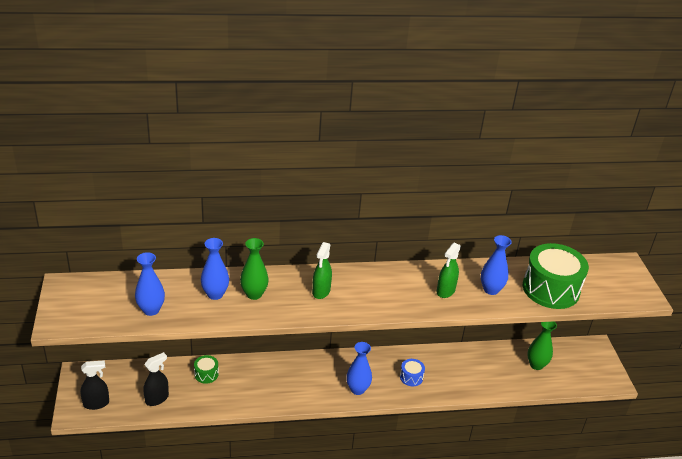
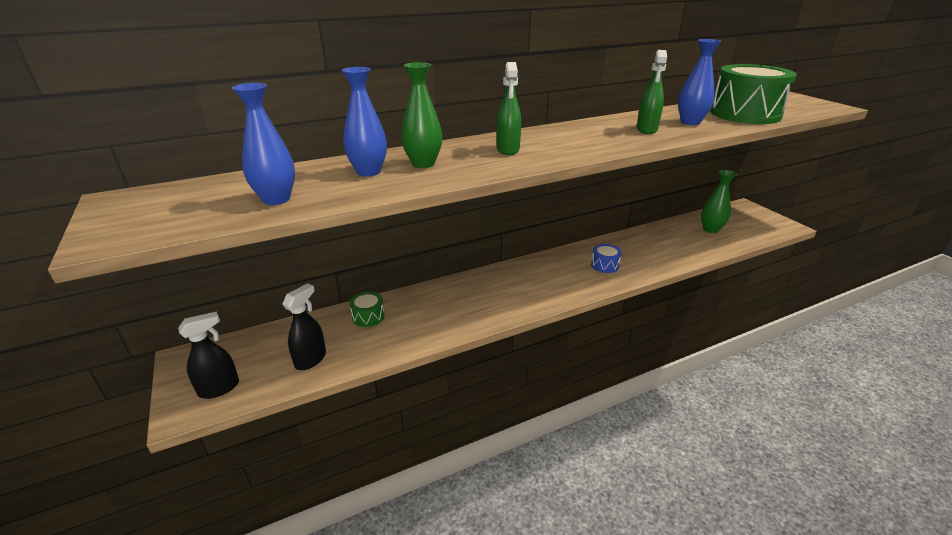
camera: 15 degrees left, 5 degrees down
blue vase [346,342,372,395] -> none

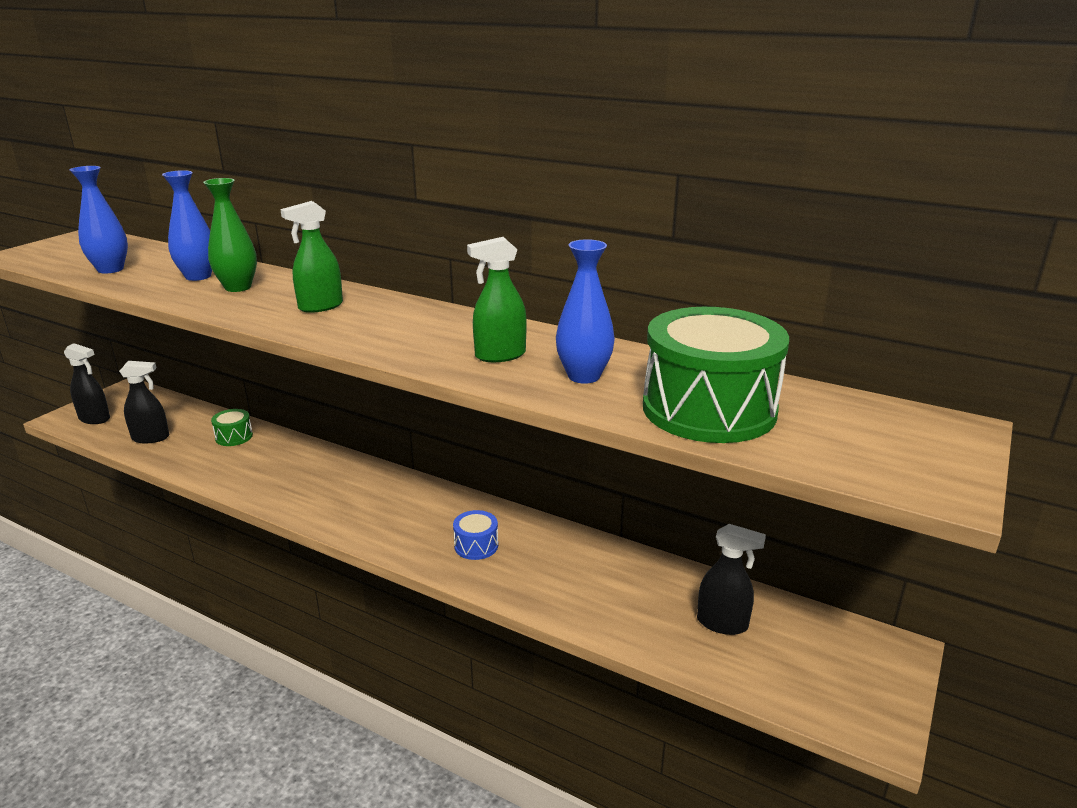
camera: 55 degrees right, 5 degrees down
green vase [701,170,737,233] -> black spray bottle [697,524,766,635]

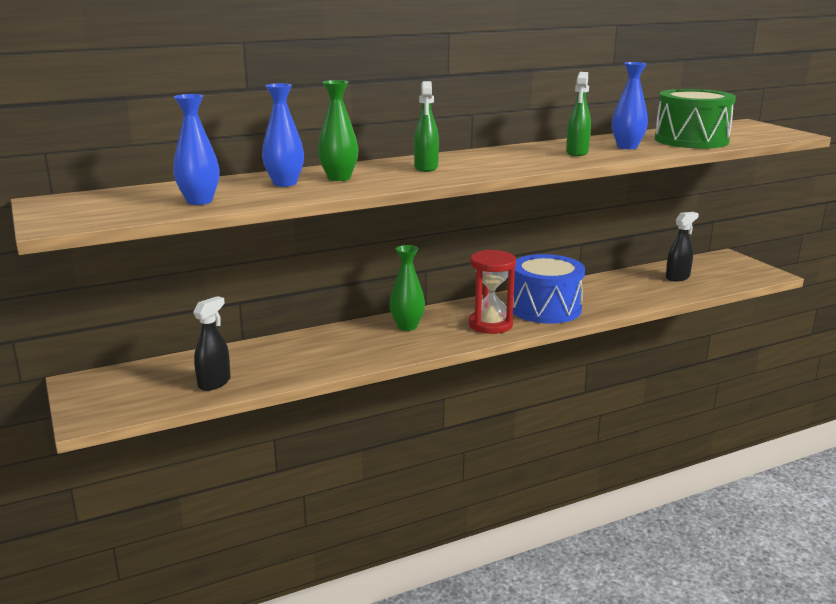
camera: 55 degrees left, 5 degrees down
black spray bottle [64,343,110,424] -> none
green drum [211,409,253,446] -> none
blue drum [453,510,498,560] -> blue drum [513,254,585,324], size x2.27
none -> green vase [389,245,425,331]
none -> red hourglass [469,250,516,334]

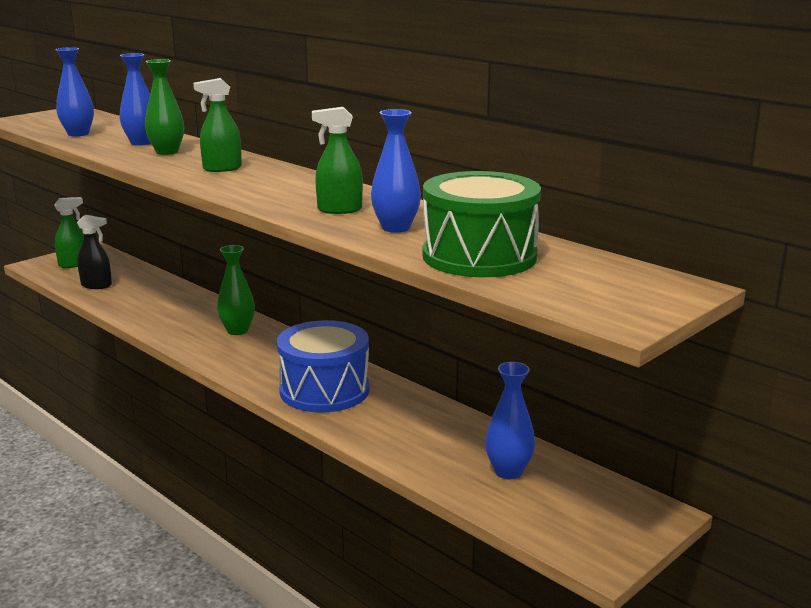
camera: 70 degrees right, 0 degrees up
red hourglass [469,250,516,334] -> none
black spray bottle [666,212,699,281] -> blue vase [485,362,535,479]
none -> green spray bottle [54,197,84,268]

